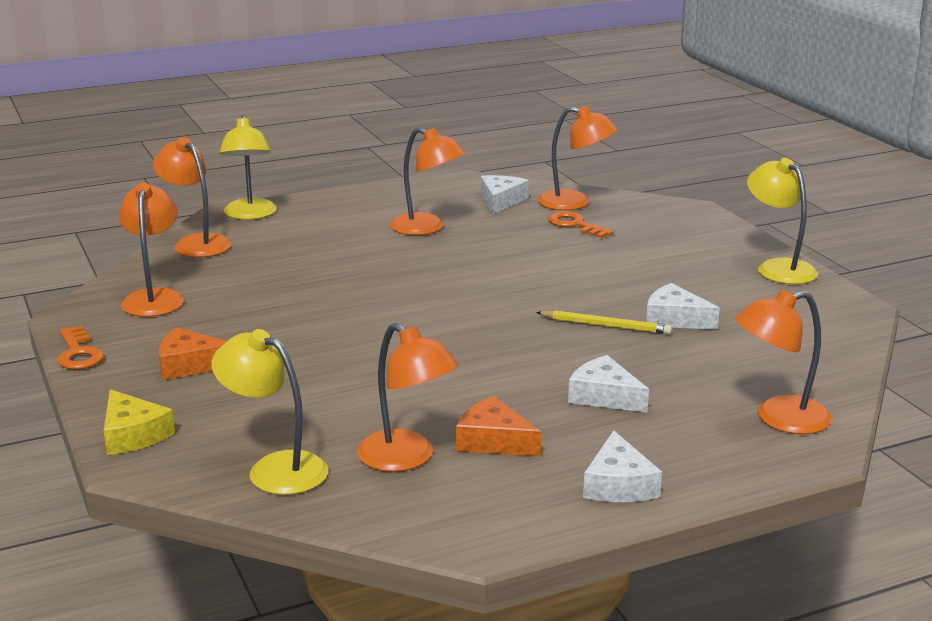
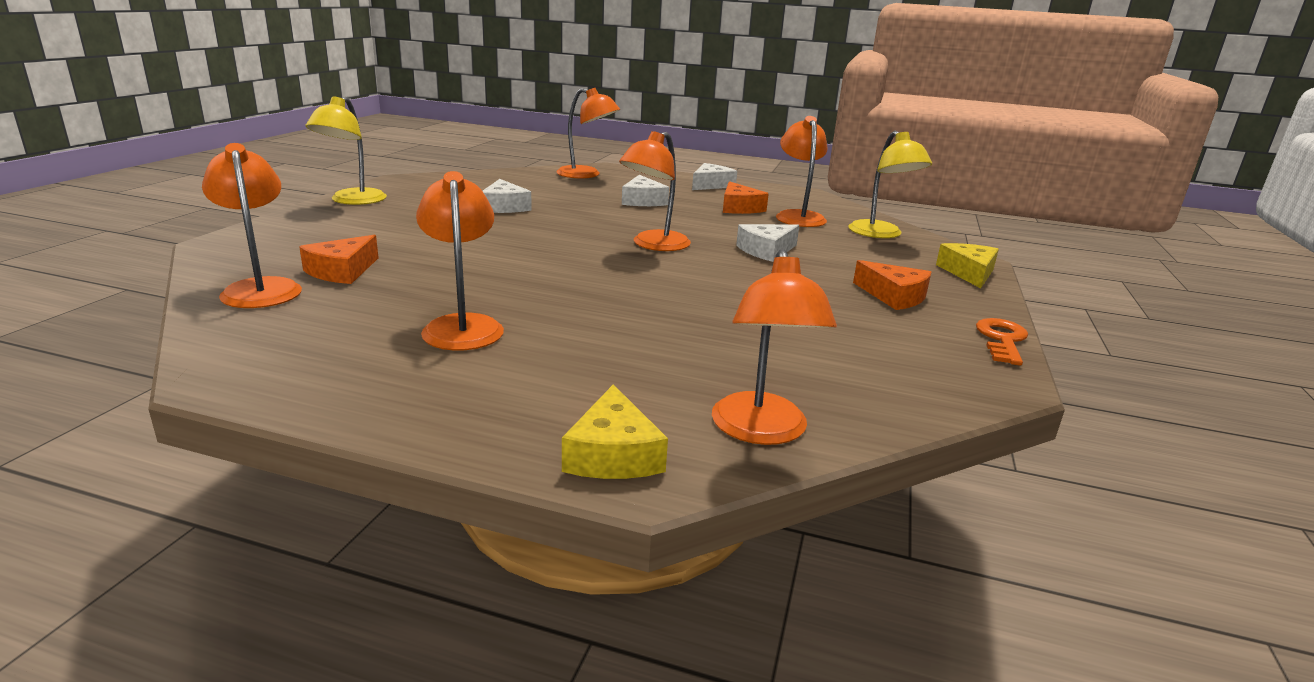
camera: 140 degrees left, 0 degrees up
orange lamp [119,182,184,317] -> orange lamp moved to [619,131,691,251]
yellow lamp [219,115,277,220] -> yellow cheese [562,384,668,479]
white cheese [481,175,529,214] -> white cheese moved to [736,224,799,262]
yellow pencil [536,310,672,334] -> none
orange key [548,211,614,238] -> orange cheese [299,235,379,284]

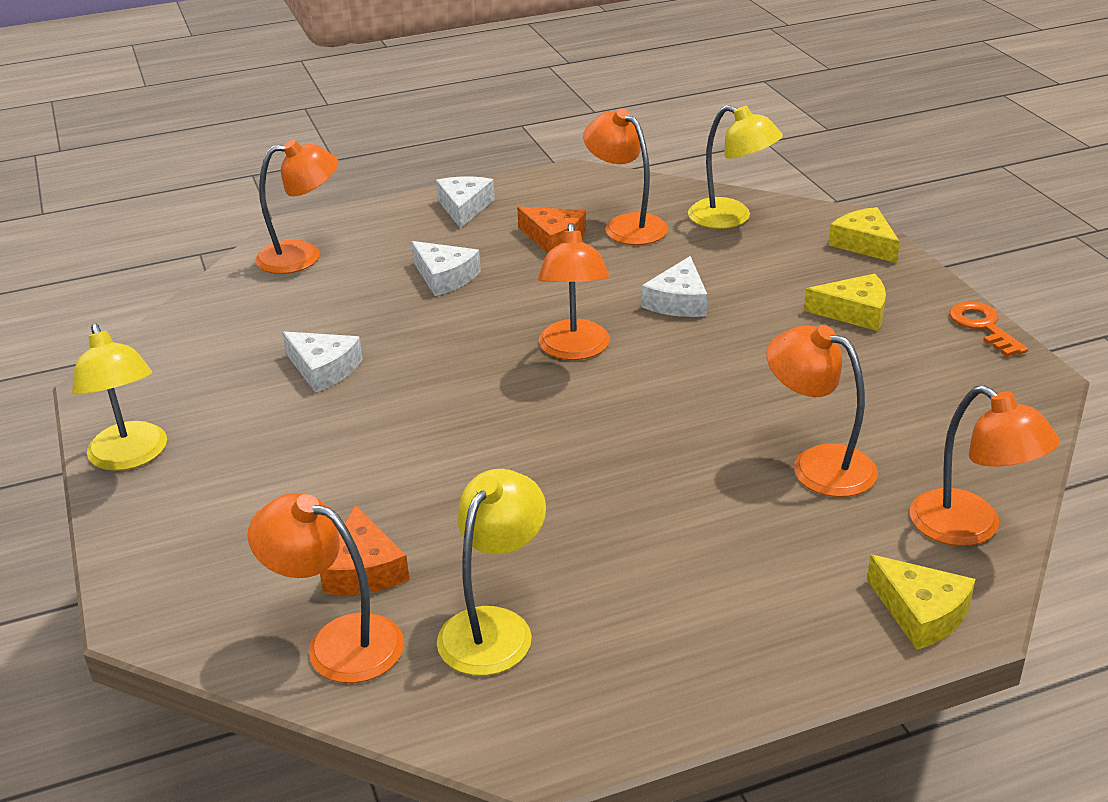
camera: 35 degrees left, 10 degrees up
orange lamp [416,171,504,350] -> orange lamp moved to [766,325,878,497]
orange cheese [853,260,931,310] -> yellow cheese [804,273,886,331]
none -> yellow lamp [437,469,546,676]

